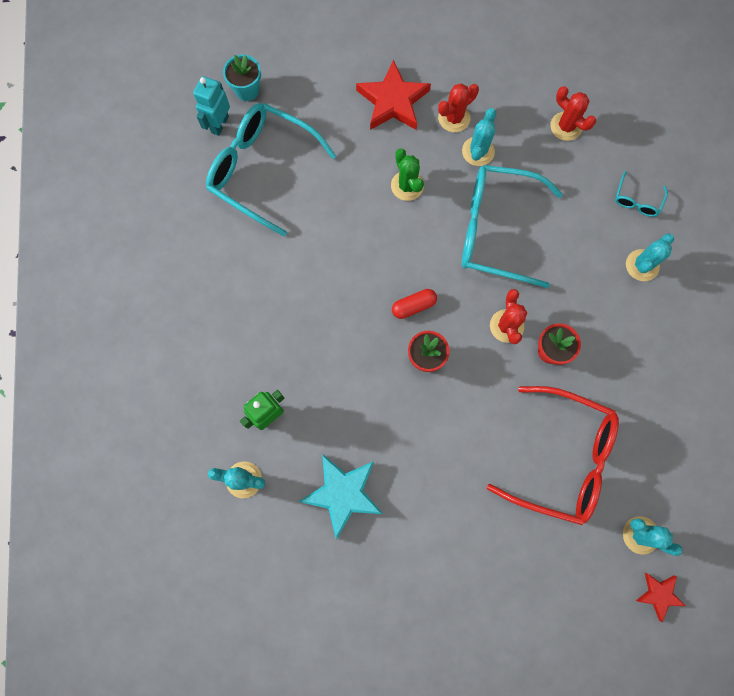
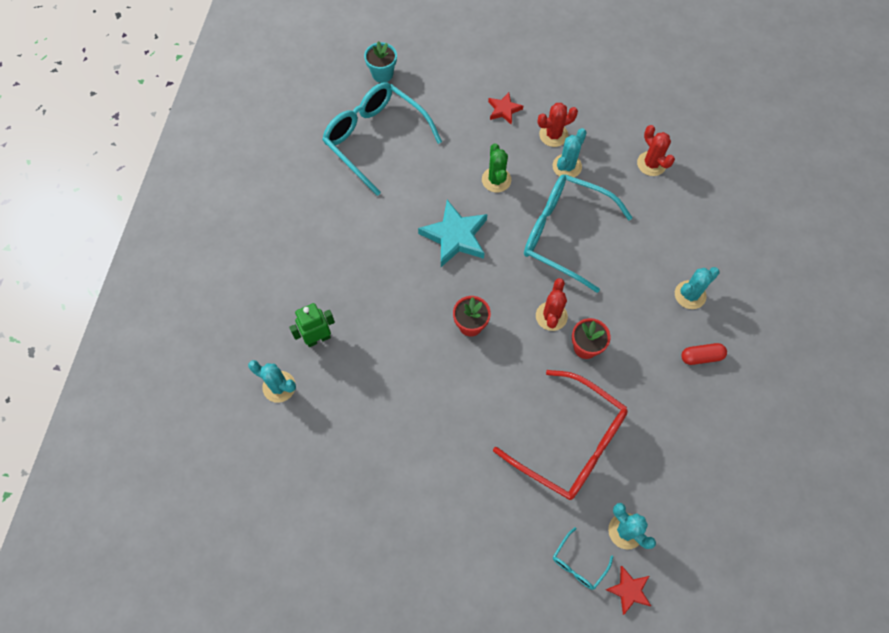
camera: 15 degrees right, 10 degrees down
turquoise robot [193,76,230,136] -> none
turquoise star [299,454,383,539] -> turquoise star moved to [418,200,487,267]
red star [356,59,431,130] -> red star [488,92,523,125], size x0.54
red capsule [392,289,437,319] -> red capsule moved to [681,343,727,365]
turquoise glasses [615,171,668,217] -> turquoise glasses moved to [553,527,613,590]

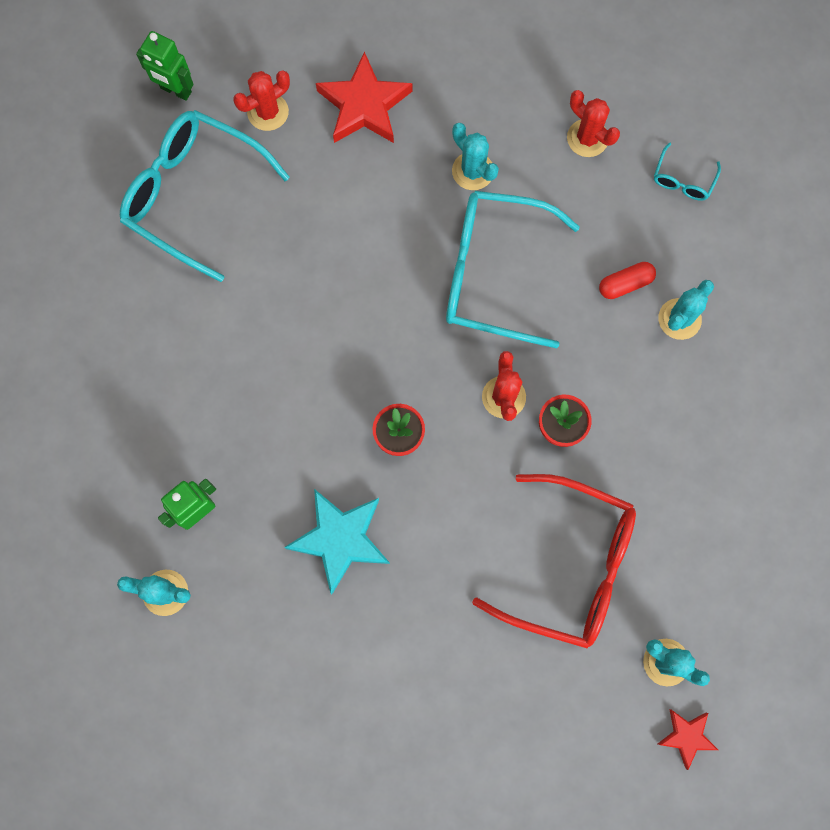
camera: 15 degrees left, 10 degrees up
turquoise flower pot [364,41,397,83] -> green robot [136,31,194,101]
turquoise star [418,200,487,267] -> turquoise star moved to [284,489,390,594]
green cactus [482,143,511,193] -> none
red star [488,92,523,125] -> red star [316,51,412,143], size x1.84
red cactus [537,103,578,147] -> red cactus moved to [233,71,290,131]
turquoise cactus [552,128,587,178] -> turquoise cactus turned 60 degrees counterclockwise [452,123,499,190]
turquoise glasses [553,527,613,590] -> turquoise glasses moved to [654,142,721,201]
red capsule [681,343,727,365] -> red capsule moved to [599,262,656,299]

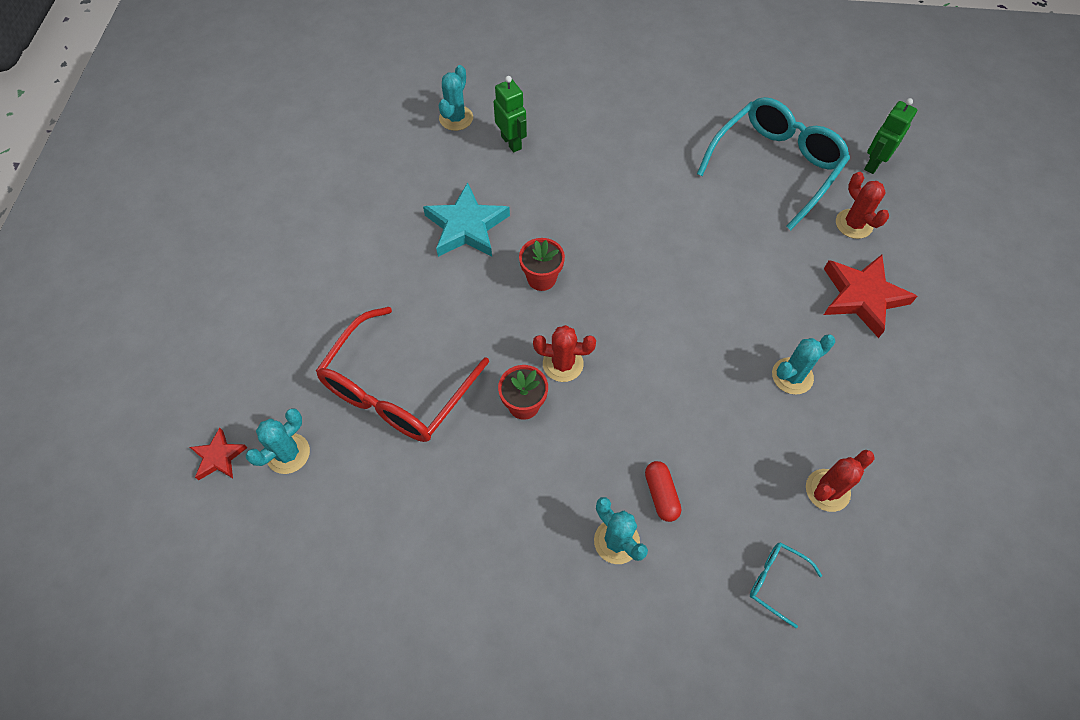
camera: 100 degrees right, 15 degrees down
turquoise glasses [446,191,580,348] -> none

